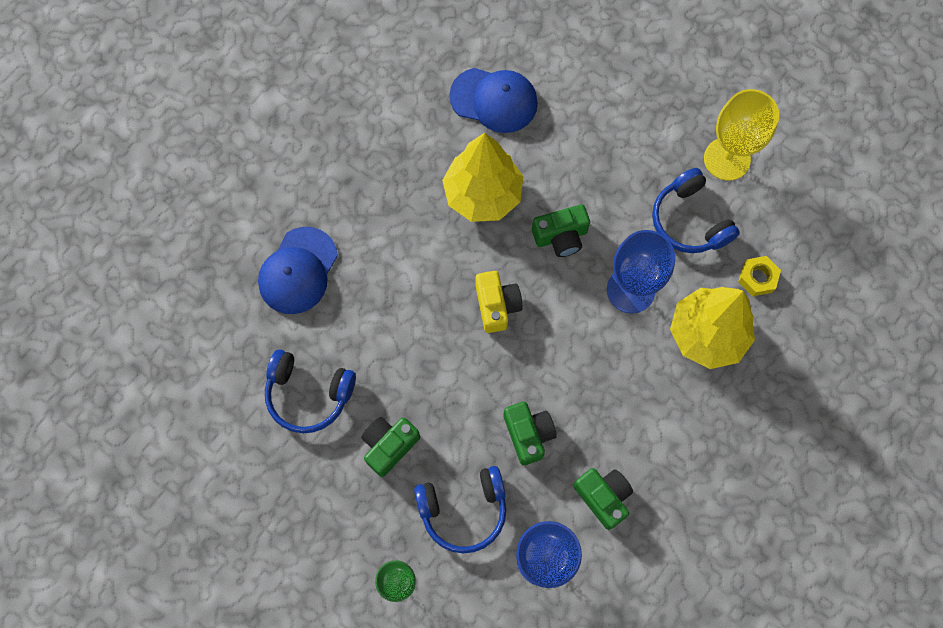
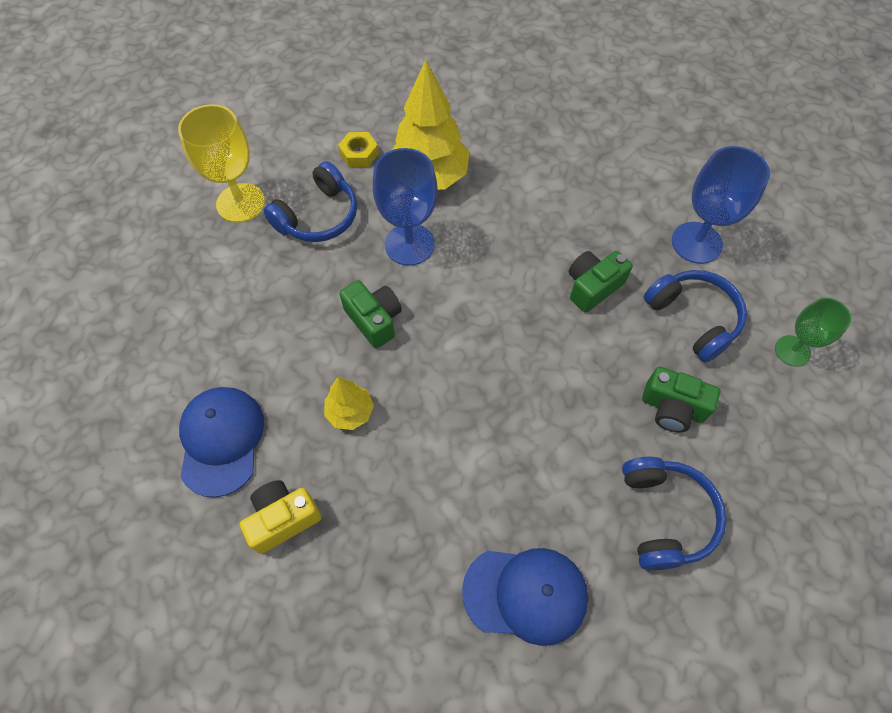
camera: 110 degrees left, 10 degrees down
yellow tree [442,133,523,222] -> yellow tree [324,377,374,430], size x0.51
yellow camera [475,271,523,333] -> yellow camera moved to [240,480,321,554]
green camera [573,468,633,530] -> none

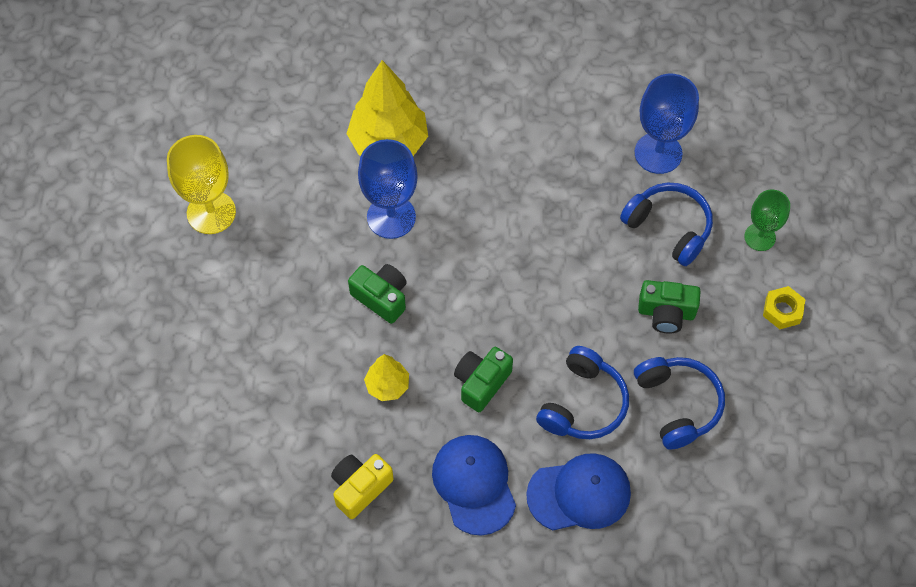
camera: 15 degrees left, 0 degrees up
blue cap [179,387,264,498] -> blue cap moved to [432,435,516,536]
blue headphones [263,161,357,242] -> blue headphones moved to [536,346,629,439]
yellow nut [338,132,379,167] -> yellow nut moved to [763,286,806,329]
green camera [569,251,633,313] -> green camera moved to [454,347,513,412]

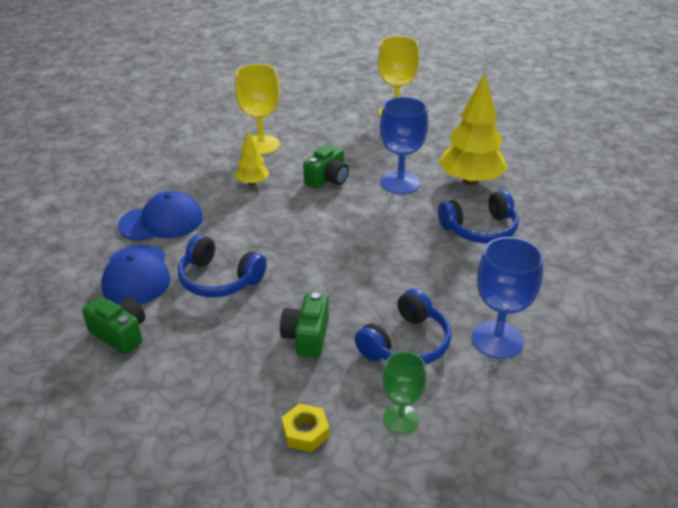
camera: 90 degrees right, 25 degrees down
yellow camera [331,454,394,519] -> none
green camera [454,347,513,412] -> green camera moved to [82,297,145,355]
blue headphones [634,357,725,450] -> blue headphones moved to [438,190,519,243]
none -> yellow goblet [235,64,280,155]

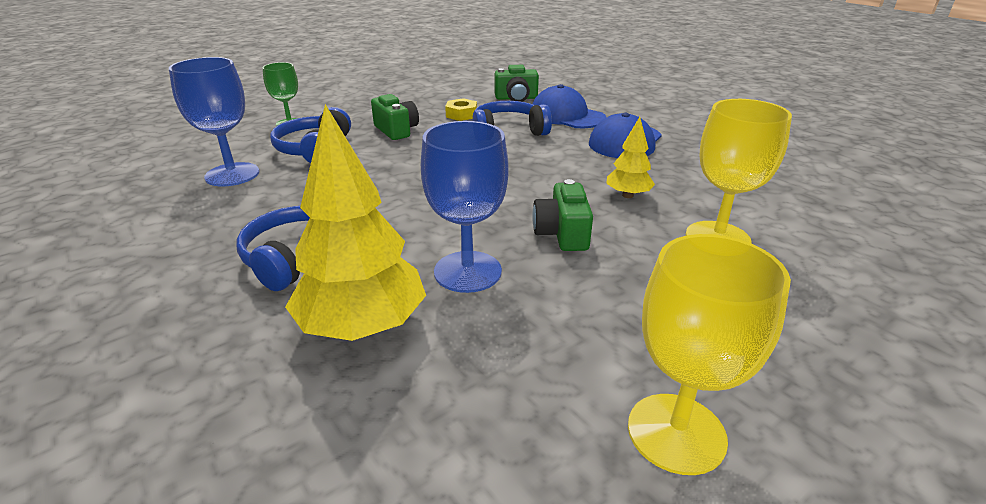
camera: 140 degrees right, 5 degrees down
yellow nut [281,404,329,452] -> yellow nut moved to [445,98,477,121]

